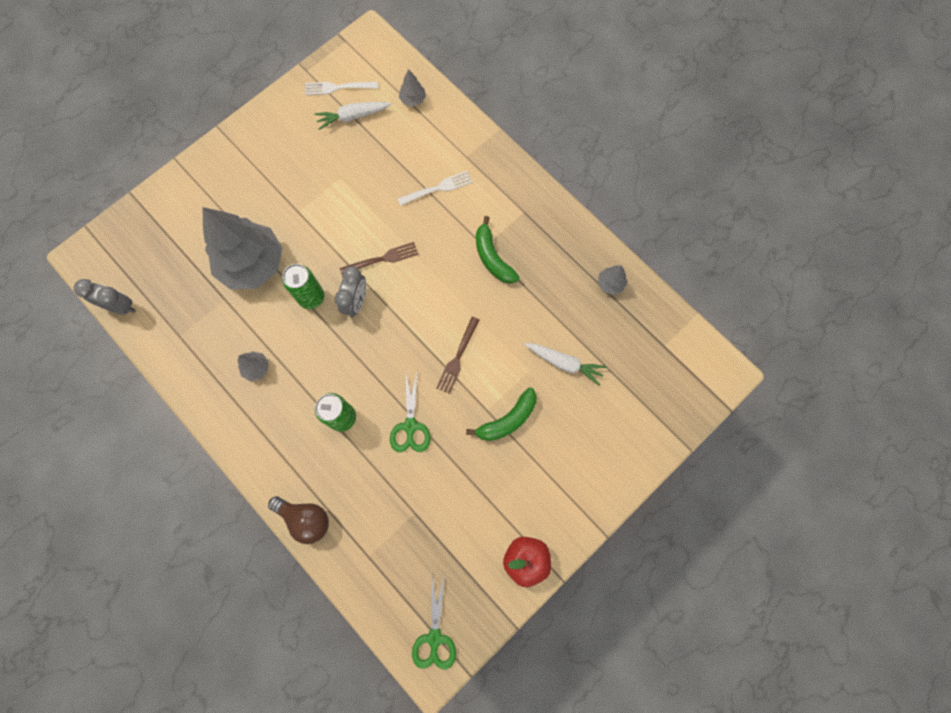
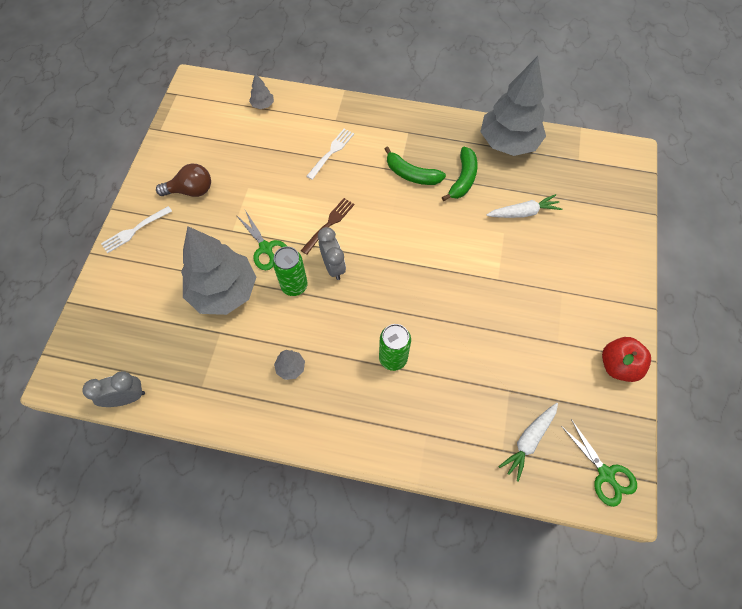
camera: 35 degrees left, 10 degrees down
brown light bulb [268,496,329,544] -> brown light bulb moved to [156,163,211,197]
white fork [305,82,378,95] -> white fork moved to [101,206,172,253]
white carrot [315,102,391,130] -> white carrot moved to [498,403,558,482]
green scissors [390,373,431,452] -> green scissors moved to [236,210,287,270]
brown fork [436,317,480,394] -> none
green banana [466,388,536,441] -> green banana moved to [442,147,478,201]
grey tree [598,265,627,295] -> grey tree [480,56,546,156], size x2.50

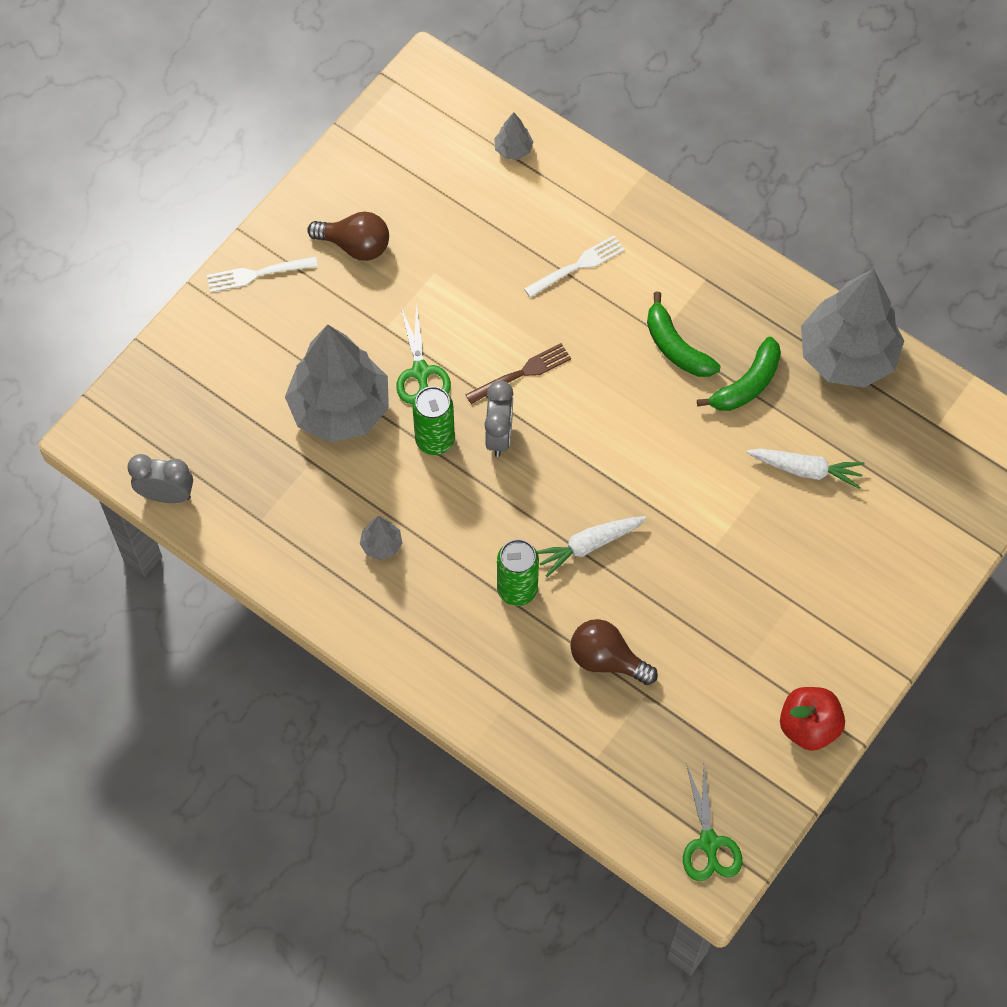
camera: 25 degrees right, 0 degrees up
white carrot [498,403,558,482] -> white carrot moved to [537,516,647,577]
none -> brown light bulb [570,619,658,685]

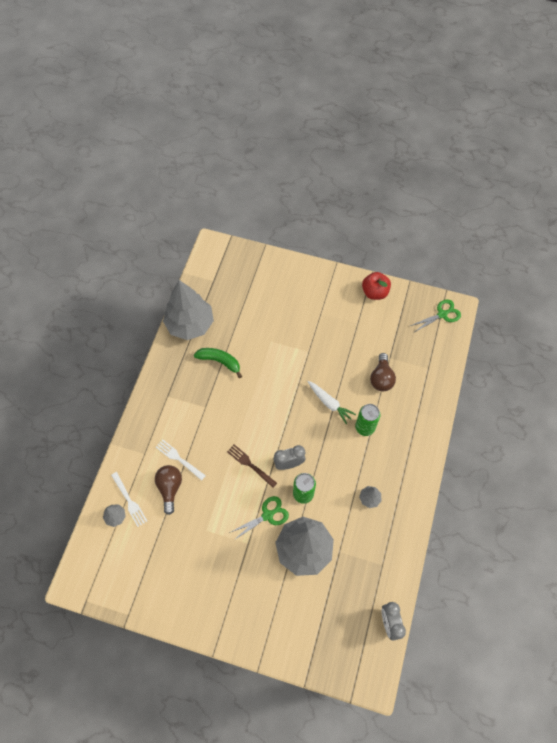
camera: 110 degrees left, 0 degrees up
white fork [207,256,318,293] -> white fork moved to [111,472,147,527]
brown light bulb [307,212,389,261] -> brown light bulb moved to [155,465,182,515]
green banana [647,292,721,377] -> none
white carrot [746,448,865,489] -> none

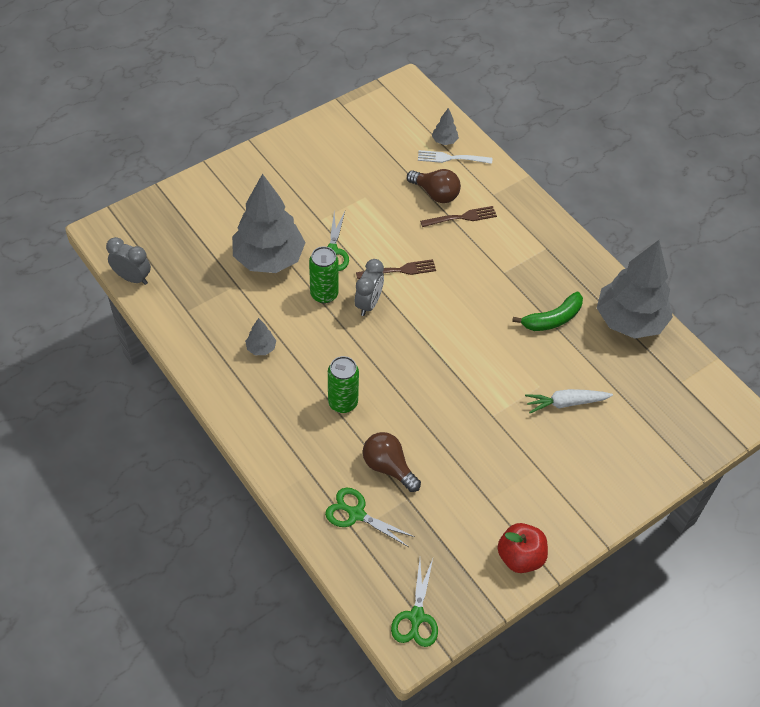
camera: 125 degrees right, 10 degrees down
white fork [156,439,206,481] -> brown fork [420,206,497,227]
white carrot [308,381,356,424] -> white carrot moved to [525,389,613,413]
none -> green scissors [325,488,415,547]

